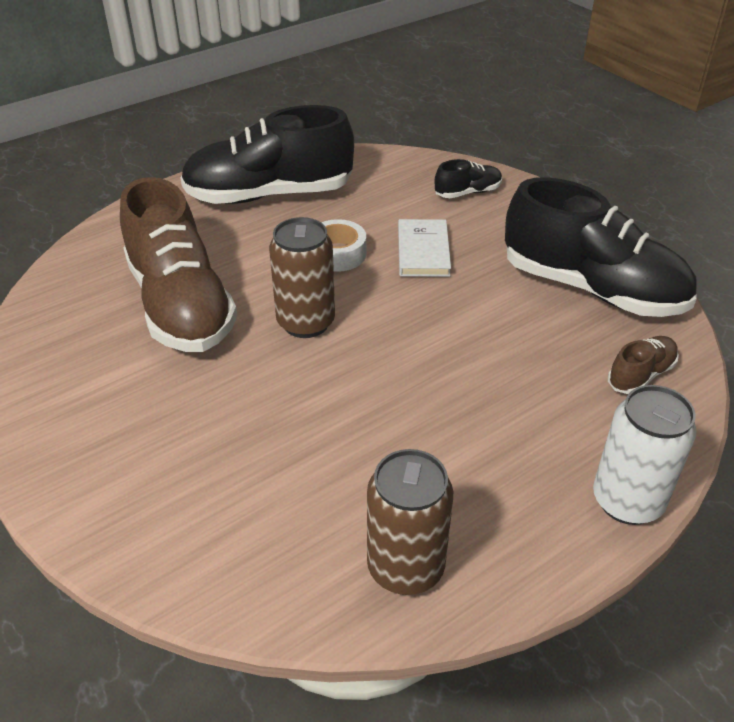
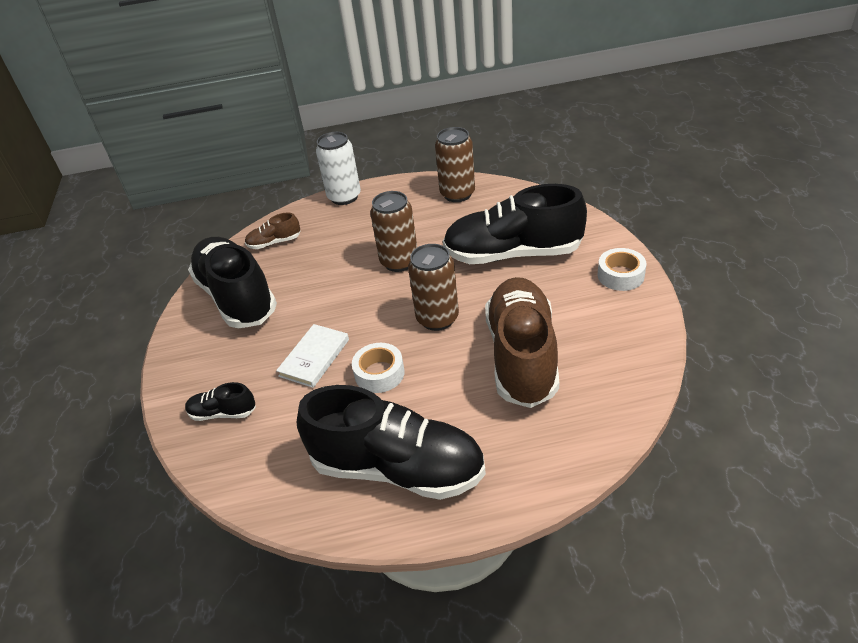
camera: 150 degrees left, 0 degrees up
none -> brown can [370,191,417,272]
none -> black shoe [443,184,587,264]
none -> white tape [598,248,646,291]

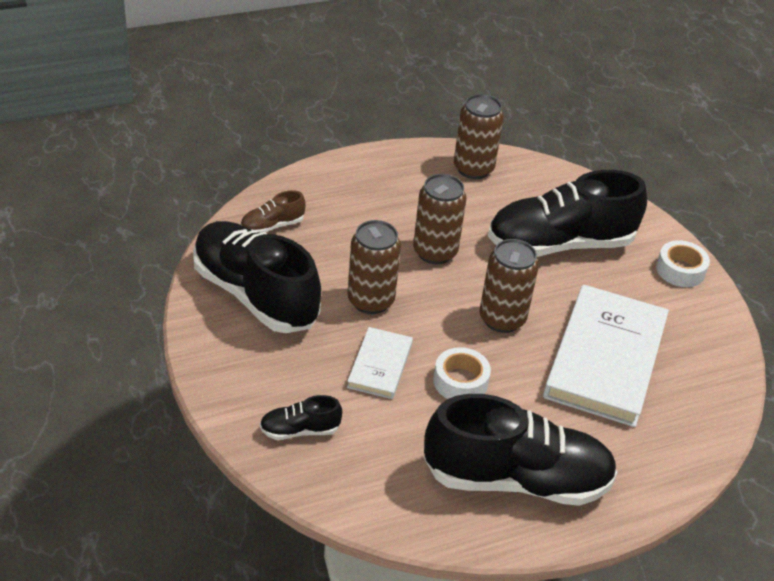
camera: 20 degrees left, 0 degrees up
white can [316,132,361,205] -> none
brown shoe [485,277,559,408] -> white book [543,285,669,427]
none -> brown can [347,220,401,314]

